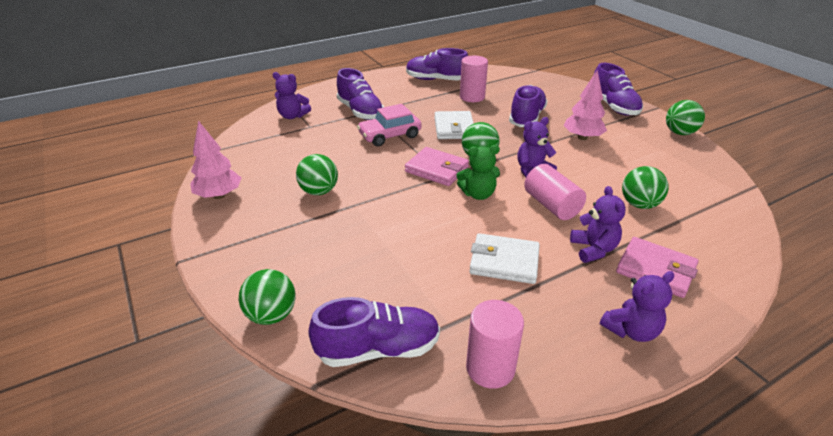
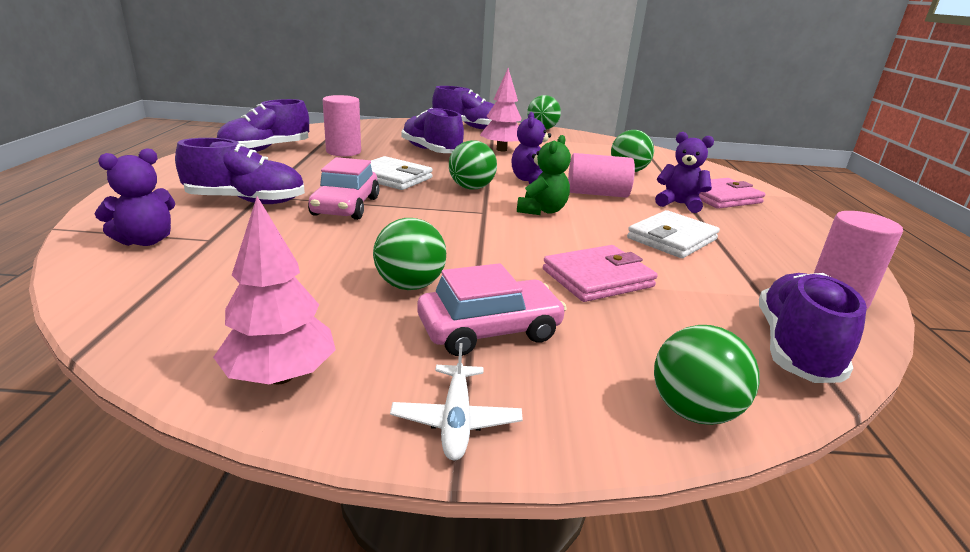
camera: 60 degrees left, 10 degrees down
pink wallet [405,147,469,186] -> pink wallet moved to [543,245,658,302]
purple teddy bear [600,271,674,342] -> none
none -> white plane [390,343,523,460]
none -> pink car [417,263,567,356]

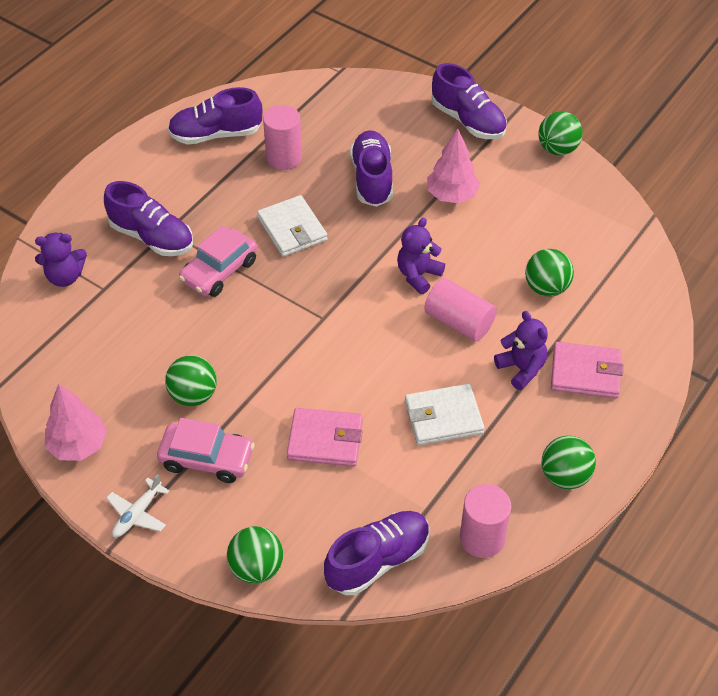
camera: 35 degrees right, 25 degrees up
green ball [449,140,497,190] -> green ball moved to [542,436,596,489]
green teddy bear [517,135,571,215] -> none

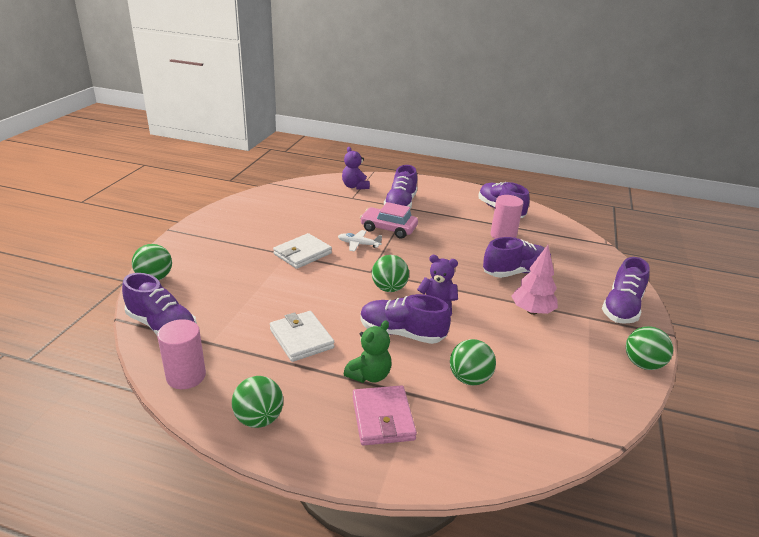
camera: 70 degrees right, 20 degrees down
pink tree [45,384,107,461] -> none
white plane [106,474,169,537] -> white plane moved to [338,230,382,252]
pink car [157,418,255,483] -> none
green ball [165,355,217,406] -> green ball moved to [372,255,409,292]
white wallet [257,195,327,257] -> white wallet moved to [273,233,332,269]
pink wallet [287,408,363,467] -> none
pink cylinder [424,278,497,341] -> purple shoe [360,294,451,344]
purple teddy bear [494,311,548,390] -> green teddy bear [344,321,392,383]

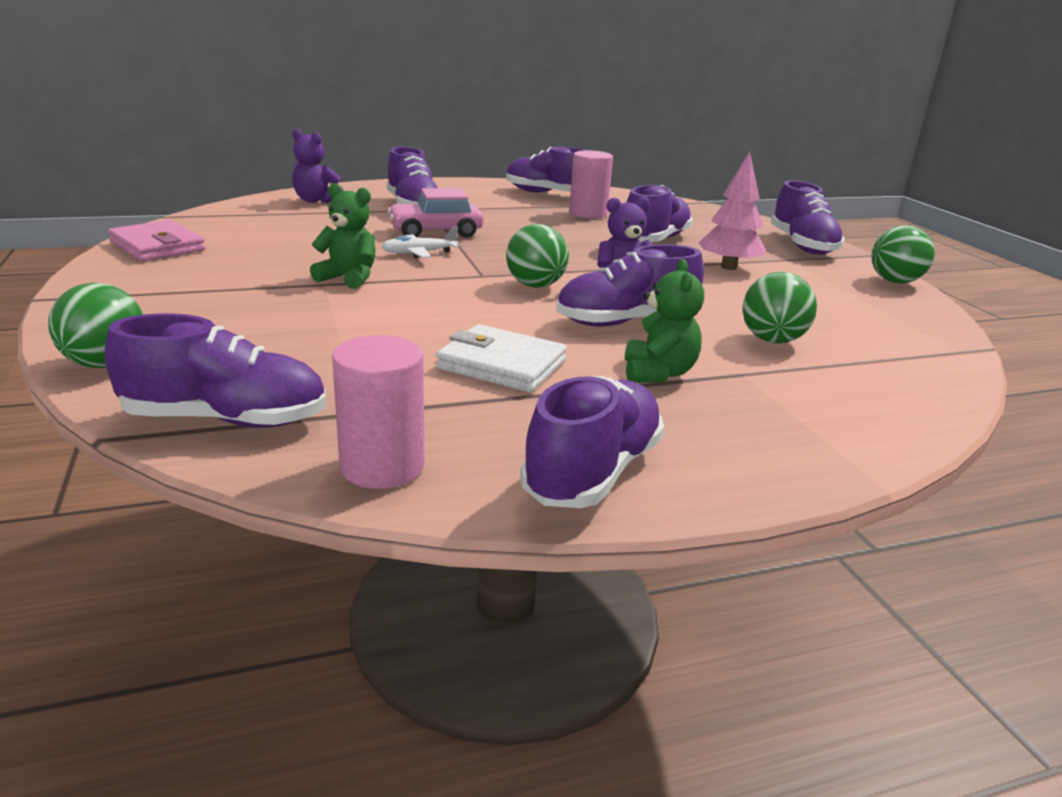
camera: 35 degrees left, 5 degrees down
green ball [232,376,283,428] -> purple shoe [520,376,664,508]
white wallet [273,233,332,269] -> green teddy bear [310,183,376,289]
pink wallet [353,385,417,446] -> pink wallet moved to [108,220,205,261]

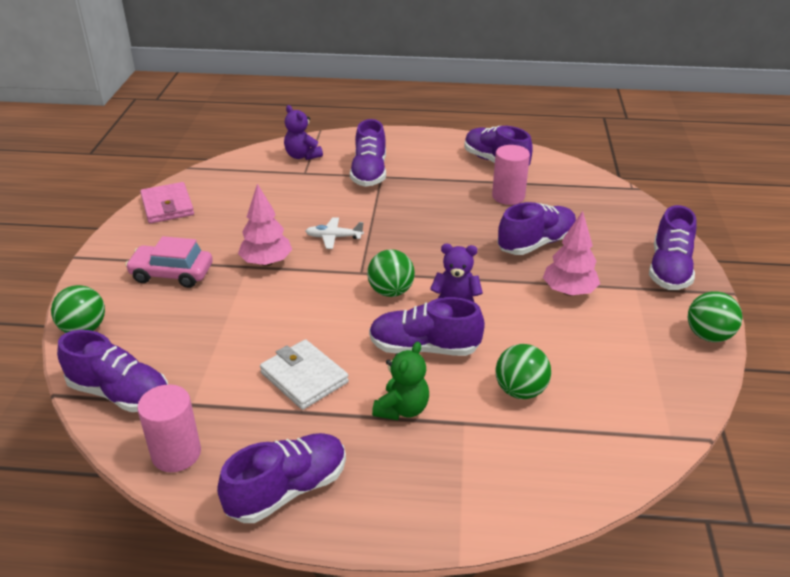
camera: 25 degrees right, 10 degrees up
green teddy bear [310,183,376,289] -> pink tree [238,184,292,266]
pink car [387,188,484,238] -> pink car moved to [125,236,213,288]

